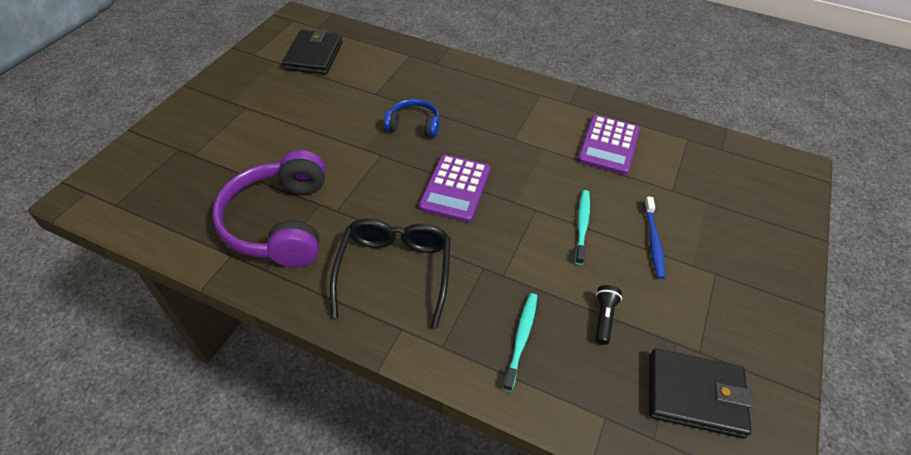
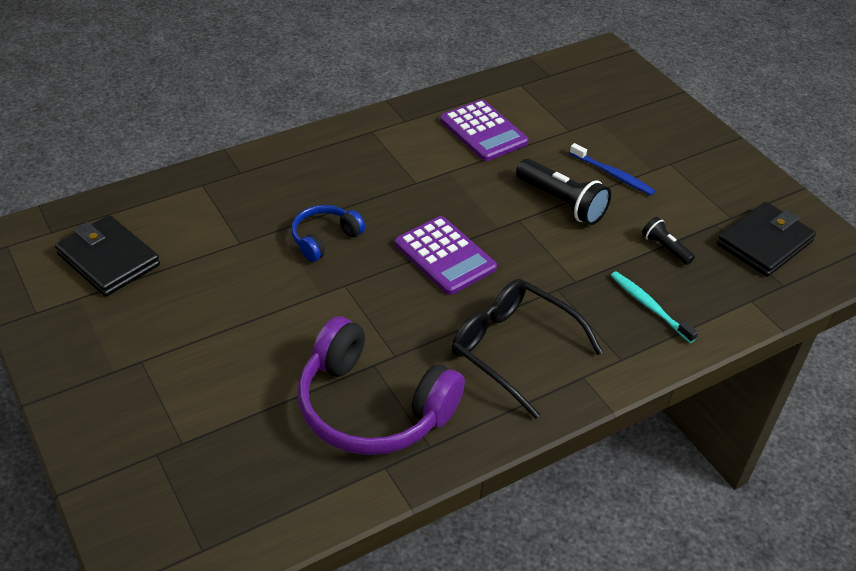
camera: 55 degrees left, 5 degrees down
turquoise toothbrush [575,190,590,265] -> black flashlight [516,159,611,225]

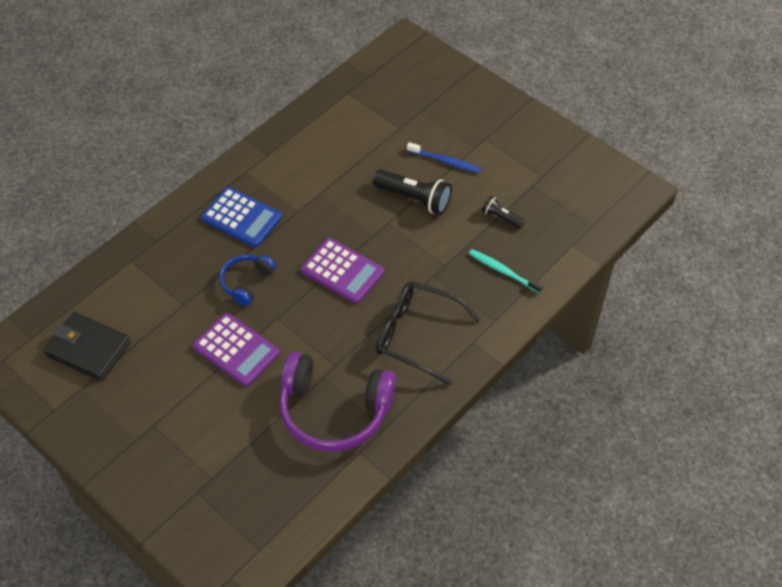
camera: 15 degrees left, 10 degrees up
purple calculator [440,99,529,161] -> purple calculator moved to [193,313,280,386]
black wallet [717,202,816,277] -> none
none -> blue calculator [201,187,282,247]

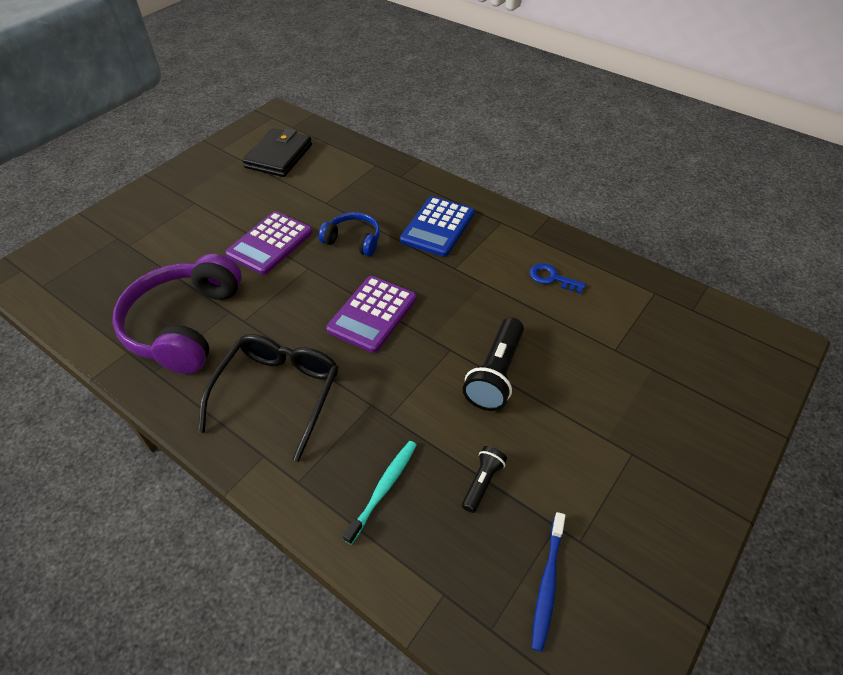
camera: 85 degrees right, 5 degrees down
blue toothbrush [407,142,481,173] -> blue toothbrush moved to [531,512,566,652]
none -> blue key [529,263,586,294]

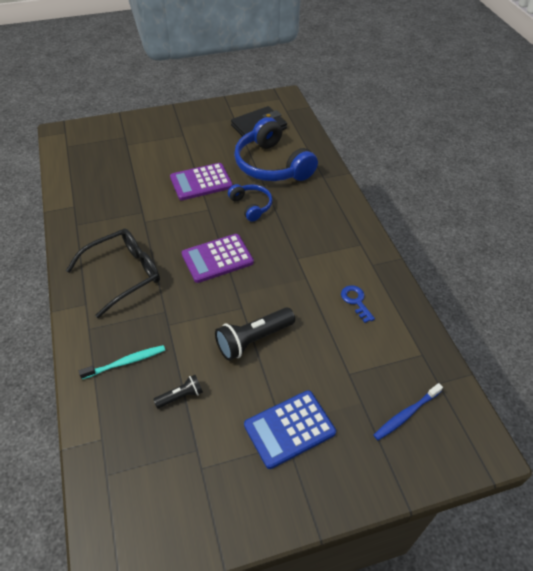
camera: 35 degrees right, 0 degrees up
purple headphones [112,254,242,374] -> none
blue calculator [400,196,475,257] -> blue calculator moved to [244,390,336,469]
blue toothbrush [531,512,566,652] -> blue toothbrush moved to [374,383,443,440]
none -> blue headphones [234,117,318,181]

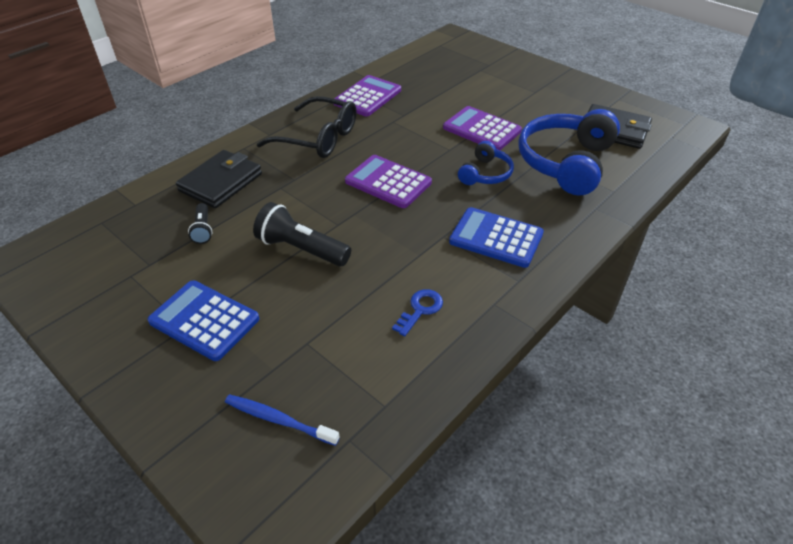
camera: 60 degrees right, 5 degrees down
turquoise toothbrush [79,345,165,379] -> black wallet [176,150,262,208]
black flashlight [153,375,203,408] -> black flashlight turned 45 degrees clockwise [188,203,212,244]
none -> purple calculator [334,75,401,116]
none -> blue calculator [449,207,544,268]

